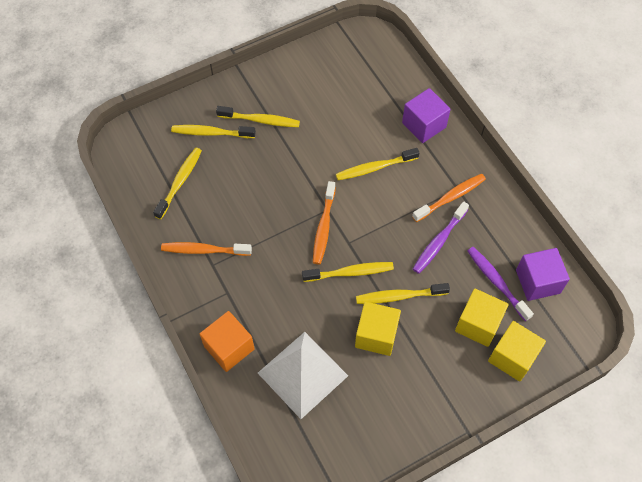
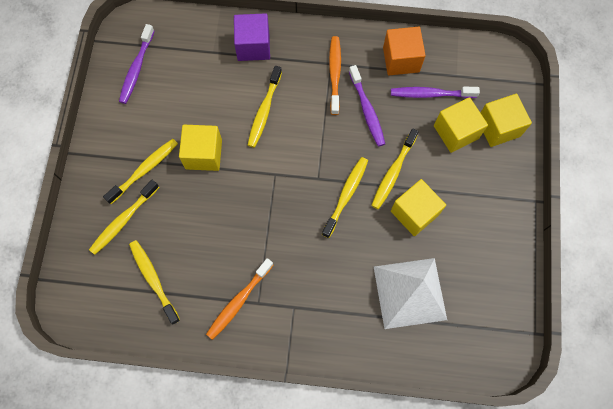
camera: 55 degrees left, 10 degrees up
orange cube [199,311,255,372] -> orange cube moved to [383,27,426,75]
orange toothbrush [313,181,336,265] -> none
purple cube [516,248,570,301] -> none
none -> purple toothbrush [119,24,154,104]
none -> yellow cube [179,125,222,171]

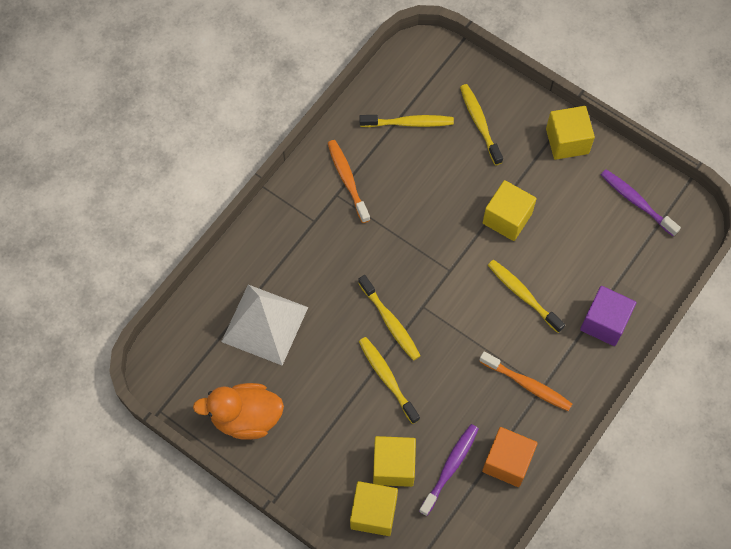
camera: 120 degrees right, 5 degrees down
yellow toothbrush [103,139,178,204] -> none
purple toothbrush [349,65,385,147] -> none
yellow cube [391,179,446,236] -> yellow cube moved to [546,106,595,160]
none -> orange duck [193,383,284,440]

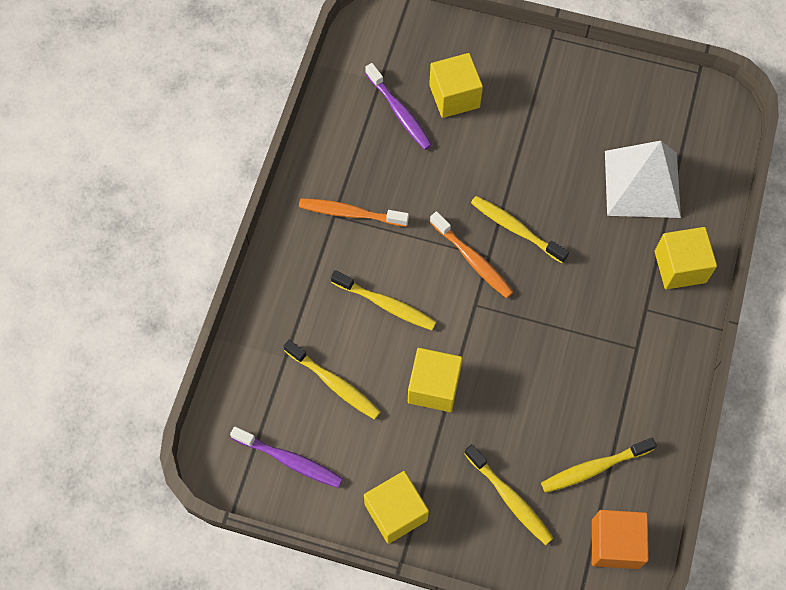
camera: 160 degrees right, 0 degrees up
orange duck [193,383,284,440] -> none
orange toothbrush [328,140,370,223] -> orange toothbrush moved to [430,211,513,298]
yellow cube [350,481,398,536] -> yellow cube moved to [655,227,717,289]
yellow toothbrush [359,337,420,424] -> yellow toothbrush moved to [283,340,381,419]
purple toothbrush [419,424,479,516] -> purple toothbrush turned 45 degrees counterclockwise [365,63,432,150]
orange cube [482,427,538,487] -> orange cube moved to [592,510,649,569]
purple cube [580,286,636,346] -> none

